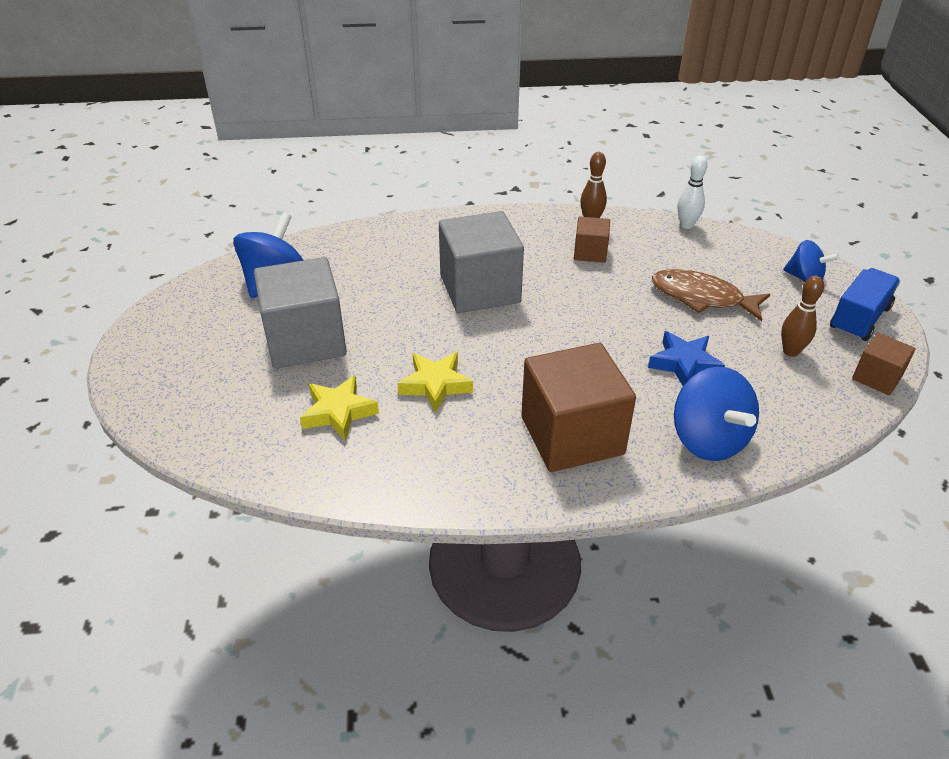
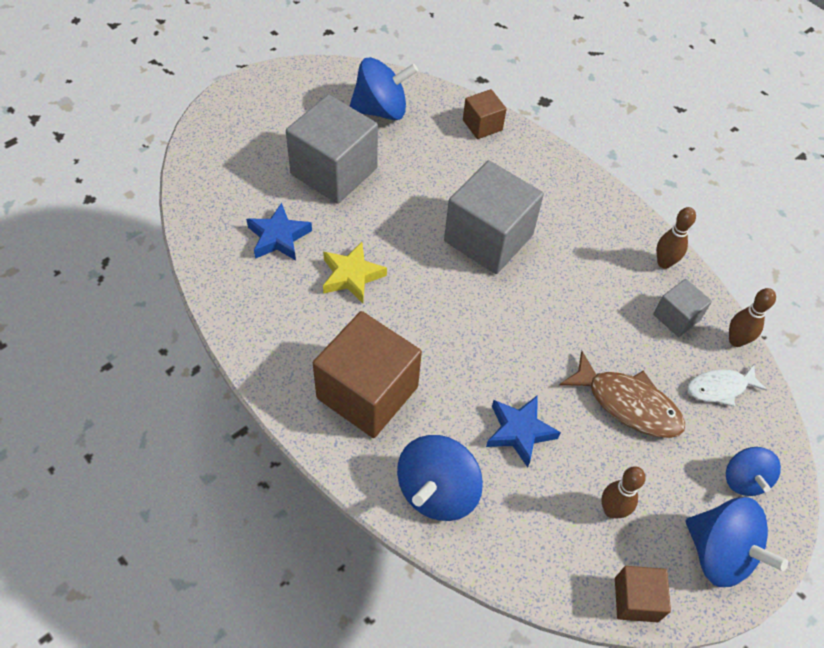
camera: 50 degrees right, 15 degrees up
yellow star [300,375,379,441] -> blue star [246,203,312,260]
brown cube [574,217,610,263] -> brown cube moved to [463,89,507,139]
brown fish [652,269,770,321] -> brown fish turned 135 degrees clockwise [559,351,686,438]
white bowling pin [678,156,707,229] -> brown bowling pin [729,288,776,347]
blue truck [830,268,900,341] -> blue spinning top [686,497,788,587]
none -> grey cube [653,279,712,337]
none -> white fish [687,365,767,406]

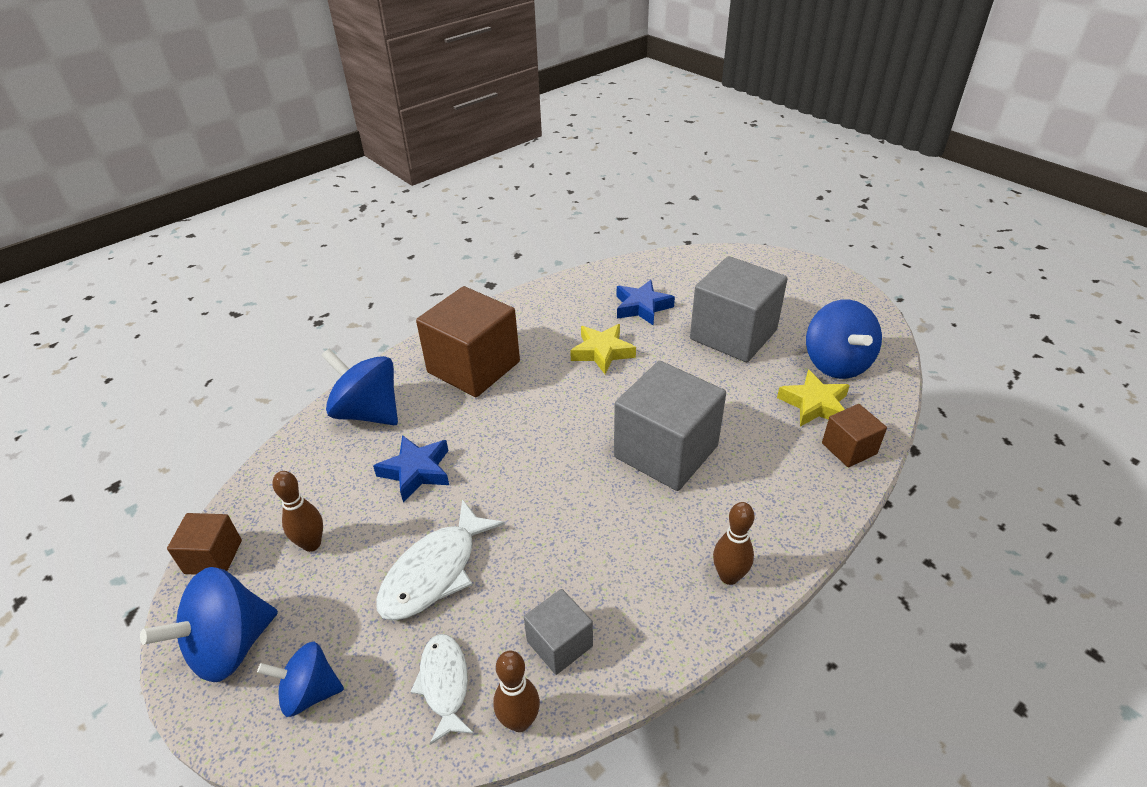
camera: 95 degrees right, 15 degrees down
brown fish [559,351,686,438] -> white fish [376,499,505,621]
brown bowling pin [656,207,696,269] -> brown bowling pin moved to [713,502,755,585]
none -> yellow star [777,369,850,427]

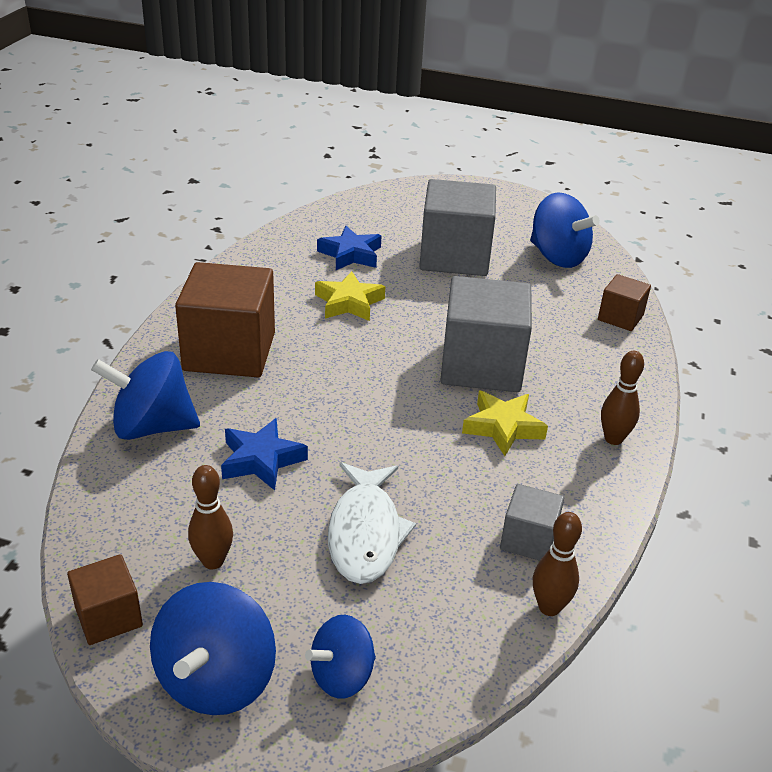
camera: 35 degrees left, 5 degrees down
white fish [411,634,474,745] -> none
yellow star [777,369,850,427] -> yellow star moved to [462,391,548,456]

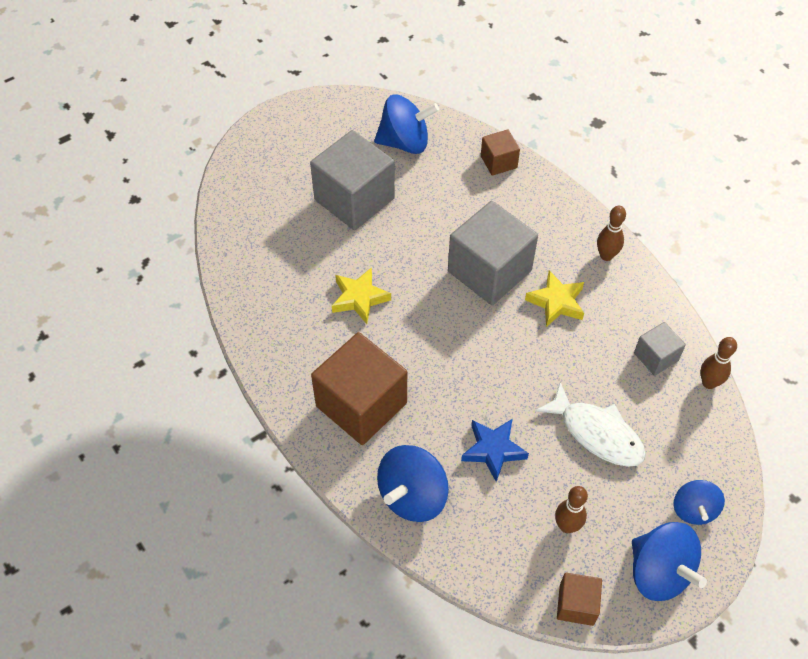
camera: 50 degrees left, 20 degrees up
blue star [317,226,382,270] -> none

